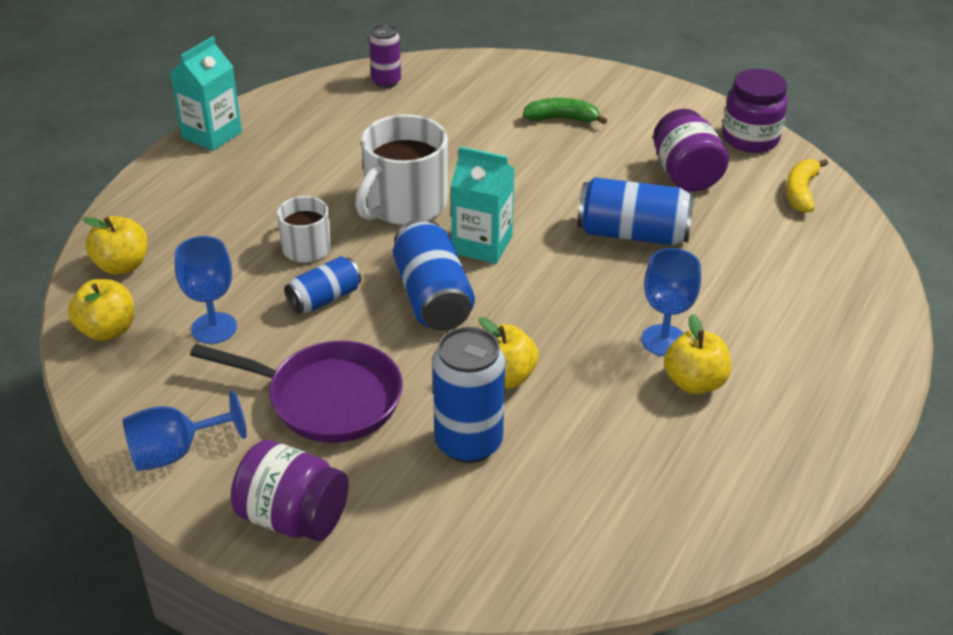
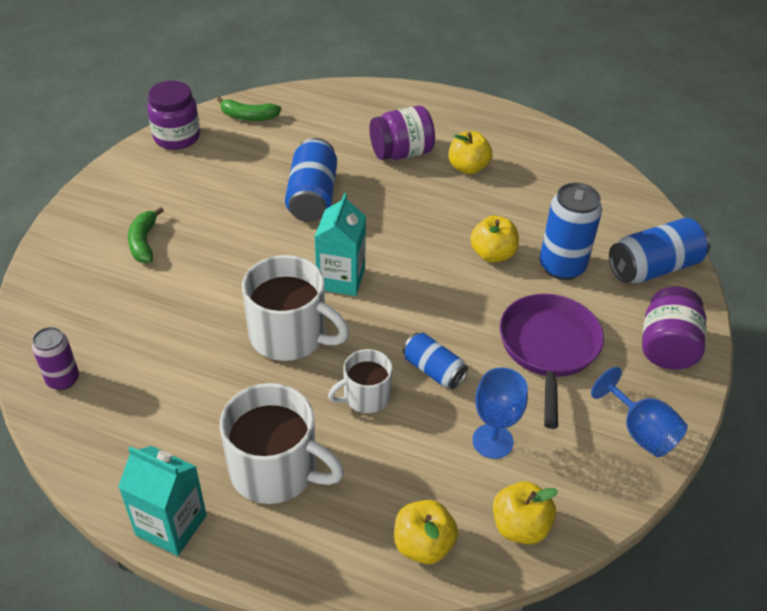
camera: 100 degrees left, 5 degrees up
blue can [393,219,475,331] -> blue can moved to [609,218,711,283]
blue goblet [641,248,701,356] -> none
purple jar [653,109,729,192] -> purple jar moved to [370,106,435,160]
yellow banana [786,159,828,213] -> green banana [217,97,281,121]
none -> white mug [220,383,344,504]

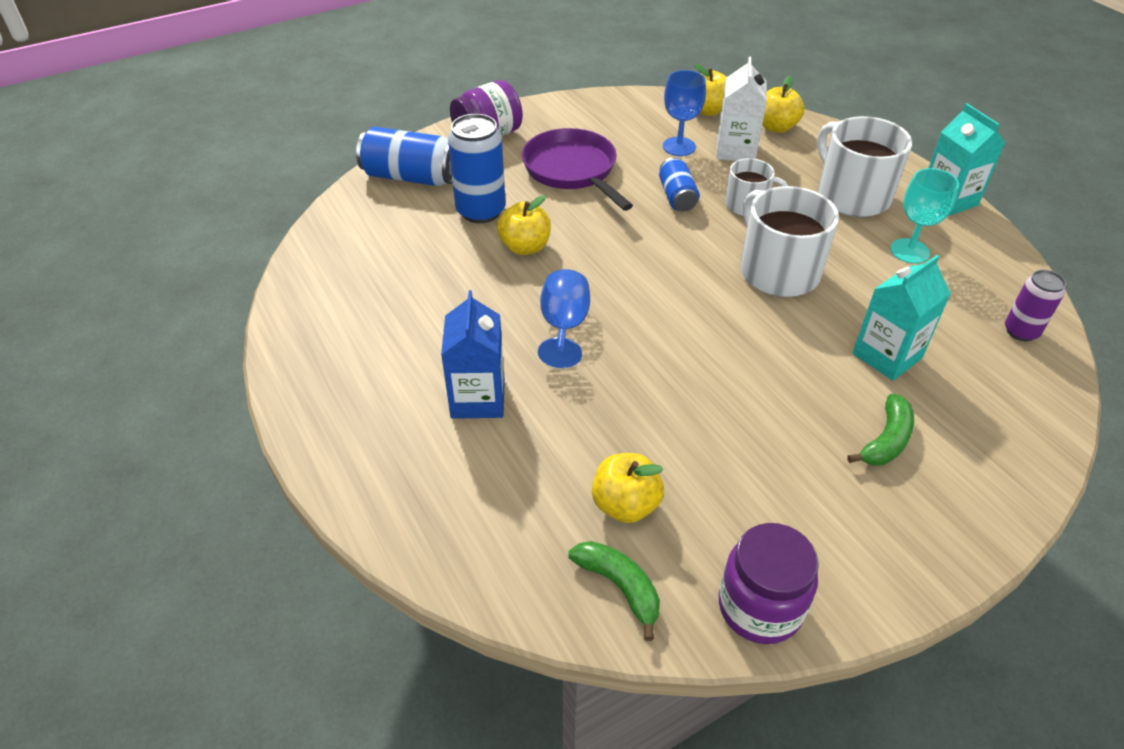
camera: 140 degrees left, 0 degrees up
blue can [285,138,337,222] -> none
turquoise carton [315,193,366,296] -> turquoise carton moved to [852,255,951,381]
purple jar [370,106,435,160] -> blue carton [441,290,505,419]
yellow apple [448,131,492,175] -> yellow apple moved to [592,453,664,523]
purple pan [500,294,604,429] -> purple pan turned 105 degrees clockwise [522,128,633,211]
blue goblet [591,367,688,457] -> blue goblet moved to [538,269,590,368]
none -> white carton [716,56,767,161]
none -> turquoise goblet [890,168,959,264]

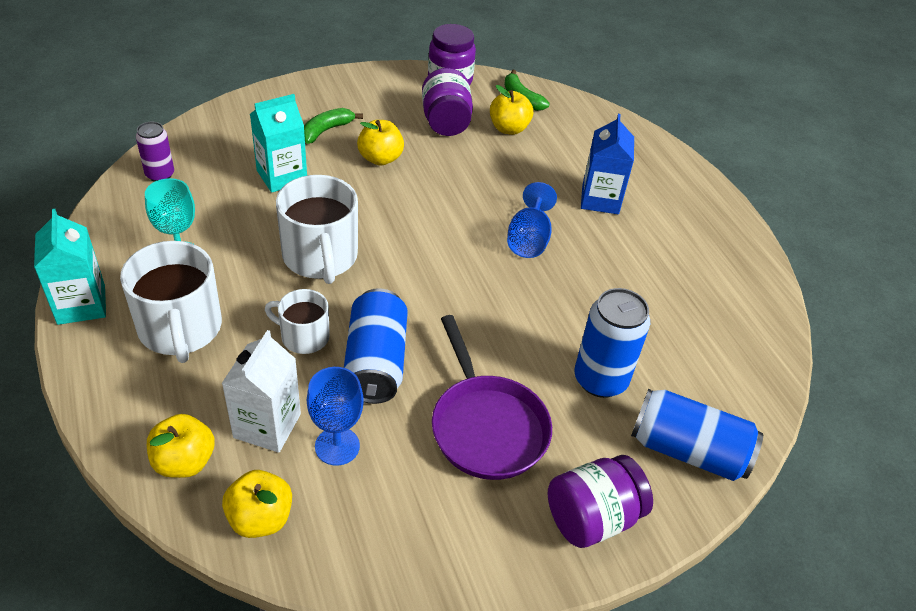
camera: 175 degrees left, 0 degrees up
yellow apple [497,195,551,255] -> yellow apple moved to [357,120,404,166]
blue can [659,157,700,212] -> blue can [344,288,408,404], size x1.64
none -> purple jar [422,68,473,136]

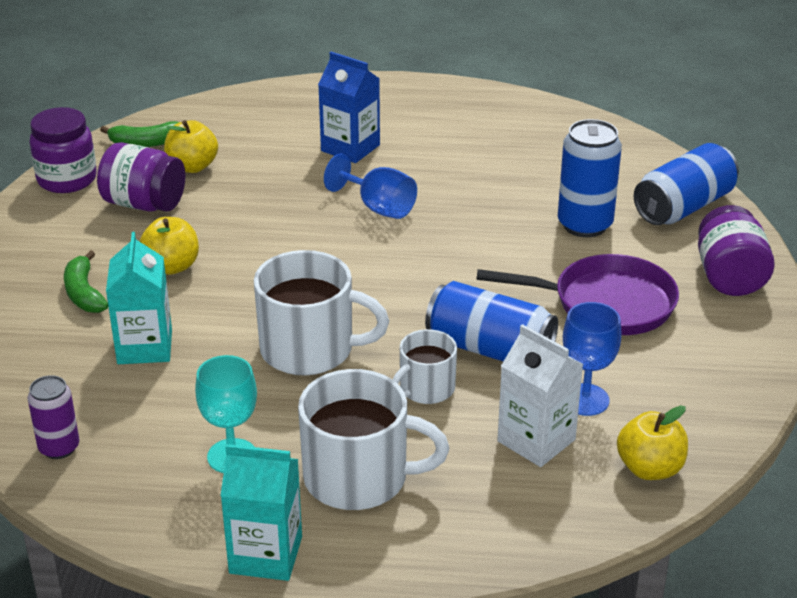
camera: 60 degrees left, 10 degrees down
yellow apple [147,414,215,478] -> none

